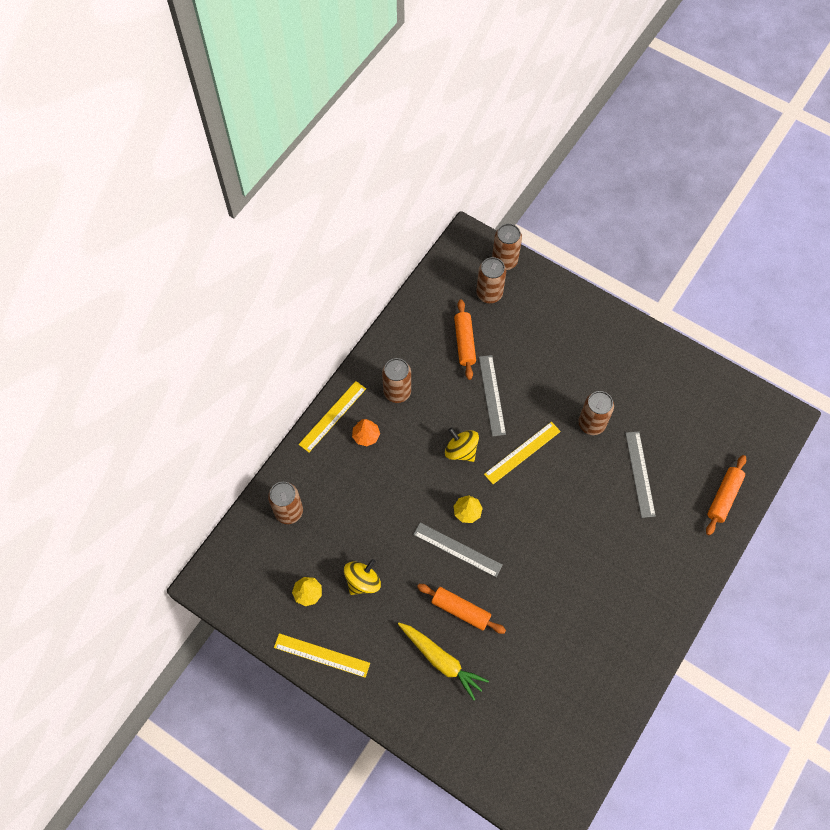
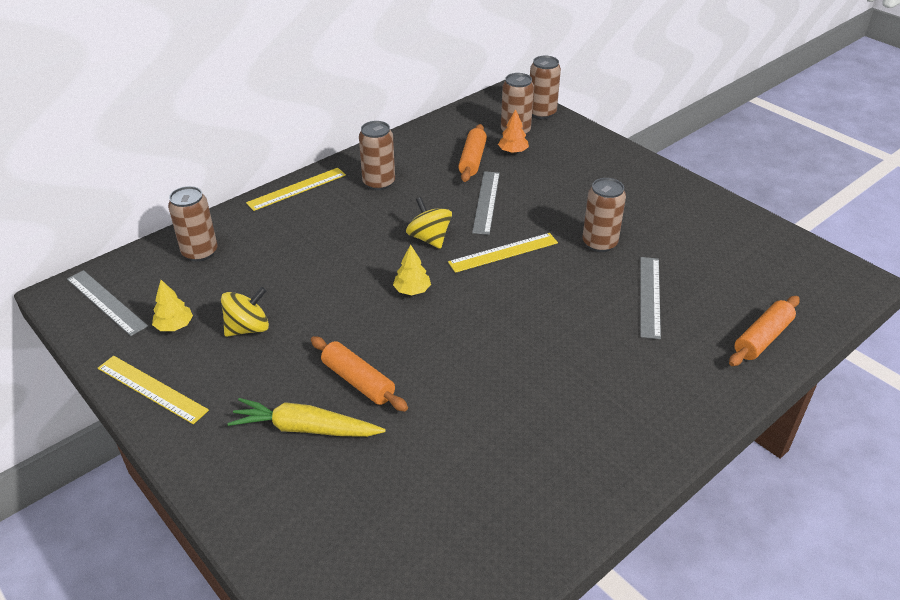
camera: 15 degrees right, 25 degrees down
orange tree [352,419,380,446] -> orange tree moved to [498,109,529,154]
yellow carrot [398,623,489,700] -> yellow carrot turned 135 degrees clockwise [228,398,386,437]
grey ruler [413,523,503,577] -> grey ruler moved to [67,270,148,336]

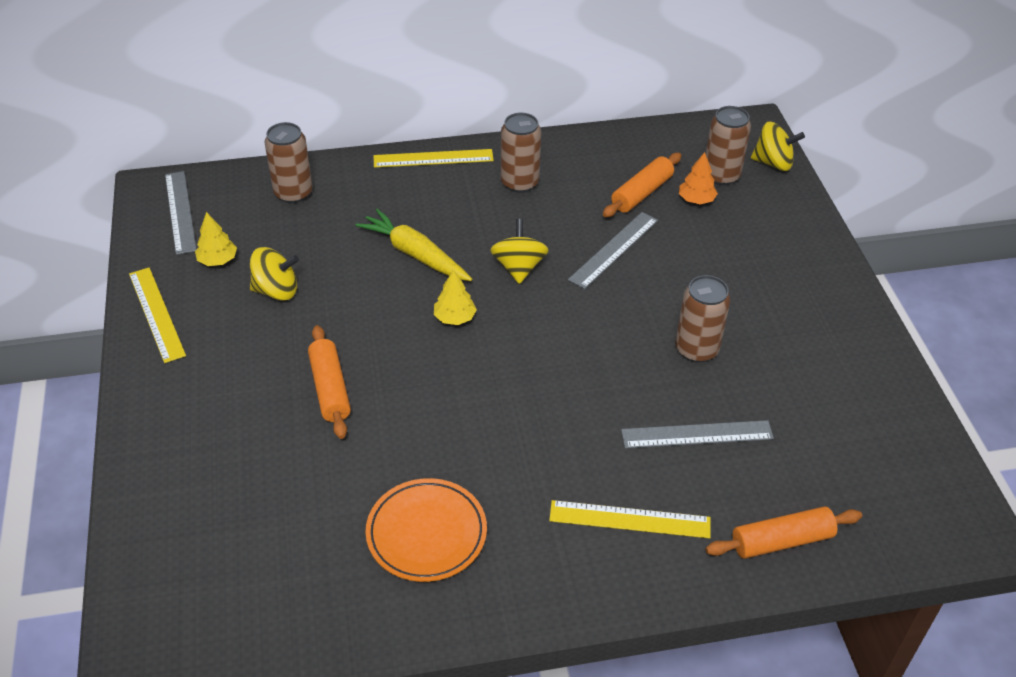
camera: 30 degrees right, 5 degrees up
yellow carrot [228,398,386,437] -> yellow carrot moved to [355,209,472,281]
yellow ruler [448,233,558,273] -> yellow ruler moved to [549,500,711,538]
brown can [530,56,561,119] -> yellow spinning top [751,122,805,171]
grey ruler [640,257,661,339] -> grey ruler turned 45 degrees clockwise [621,420,774,448]
none -> orange plate [365,478,487,582]

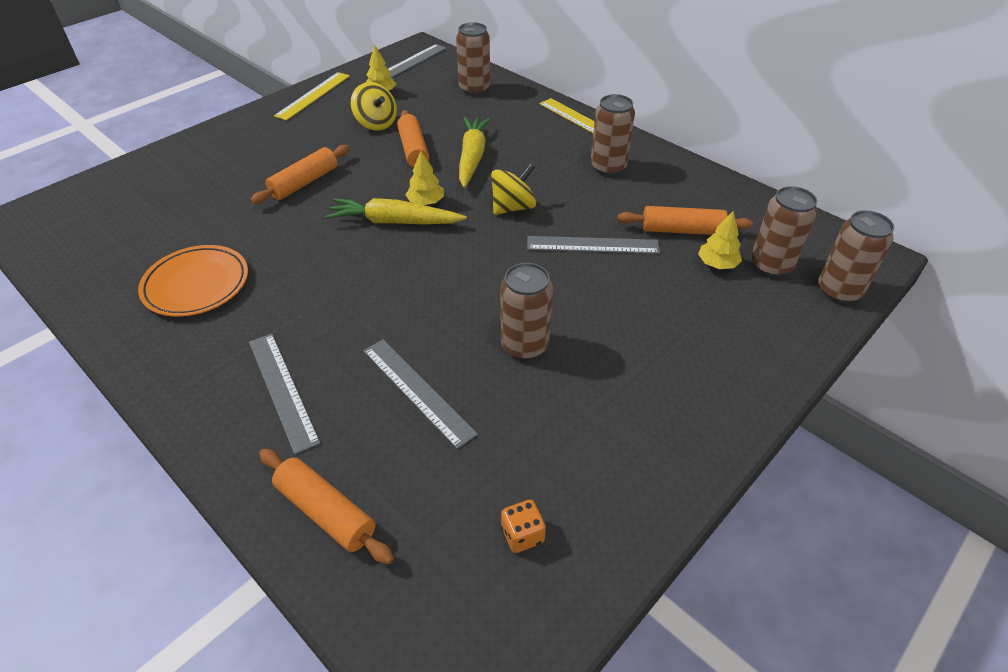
camera: 55 degrees right, 0 degrees up
yellow ruler [549,500,711,538] -> grey ruler [249,334,320,454]
orange tree [679,152,718,204] -> yellow tree [698,211,742,269]
yellow spinning top [751,122,805,171] -> brown can [818,210,894,303]
none -> yellow carrot [325,198,467,224]
none -> orange rolling pin [397,110,429,168]
none -> orange dice [501,500,546,553]

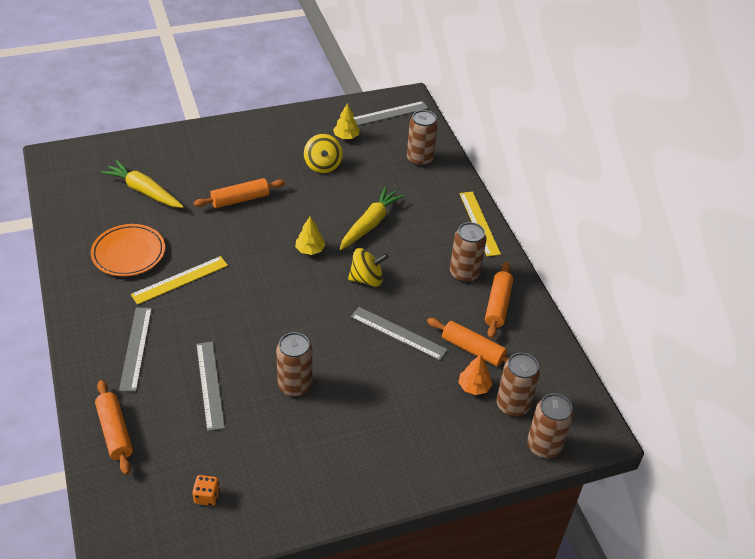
camera: 25 degrees right, 0 degrees up
yellow ruler [274,72,350,120] -> yellow ruler moved to [131,256,228,305]
yellow carrot [325,198,467,224] -> yellow carrot moved to [101,160,184,208]
orange rolling pin [397,110,429,168] -> orange rolling pin moved to [485,262,513,339]
yellow tree [698,211,742,269] -> orange tree [458,354,492,395]

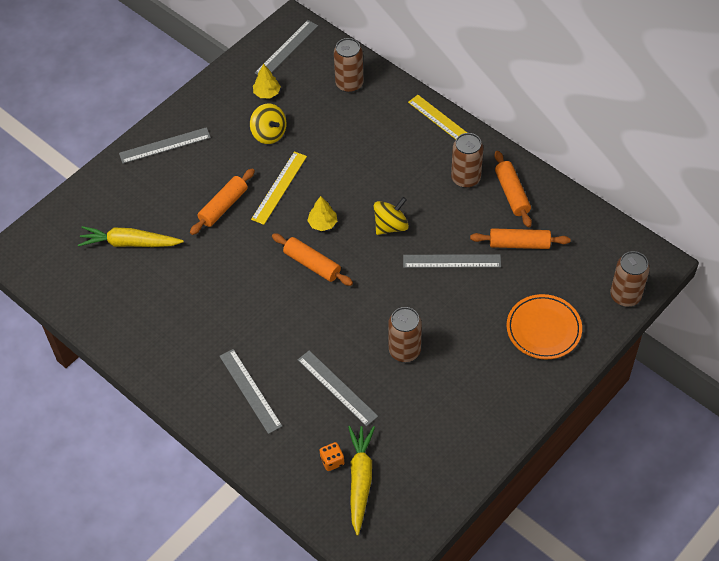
camera: 25 degrees left, 10 degrees up
orange plate [91,224,165,276] -> orange plate moved to [507,294,582,359]
orange rolling pin [95,380,133,475] -> orange rolling pin moved to [272,233,353,286]
yellow ruler [131,256,228,305] -> yellow ruler moved to [251,151,307,225]
orange dice [192,475,220,506] -> orange dice moved to [320,442,344,471]
yellow carrot [340,187,404,250] -> yellow carrot moved to [348,426,375,535]
orange tree [458,354,492,395] -> none
brown can [496,353,540,417] -> none
none -> grey ruler [119,127,211,164]

